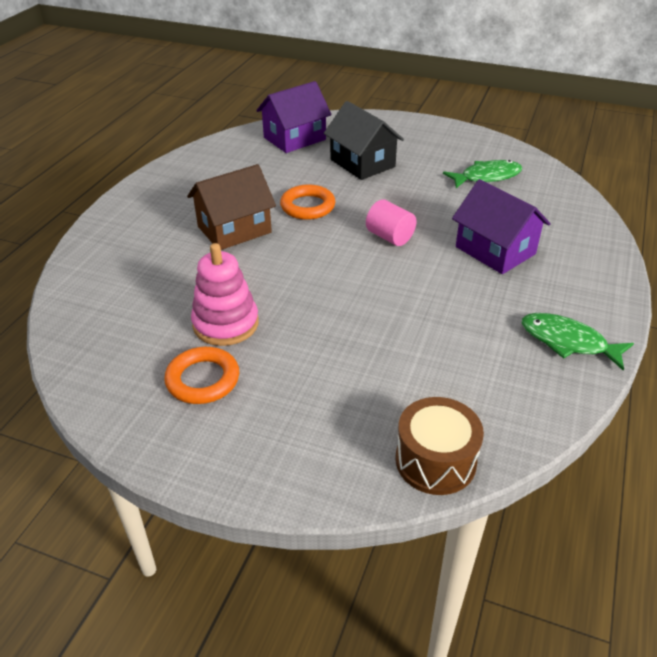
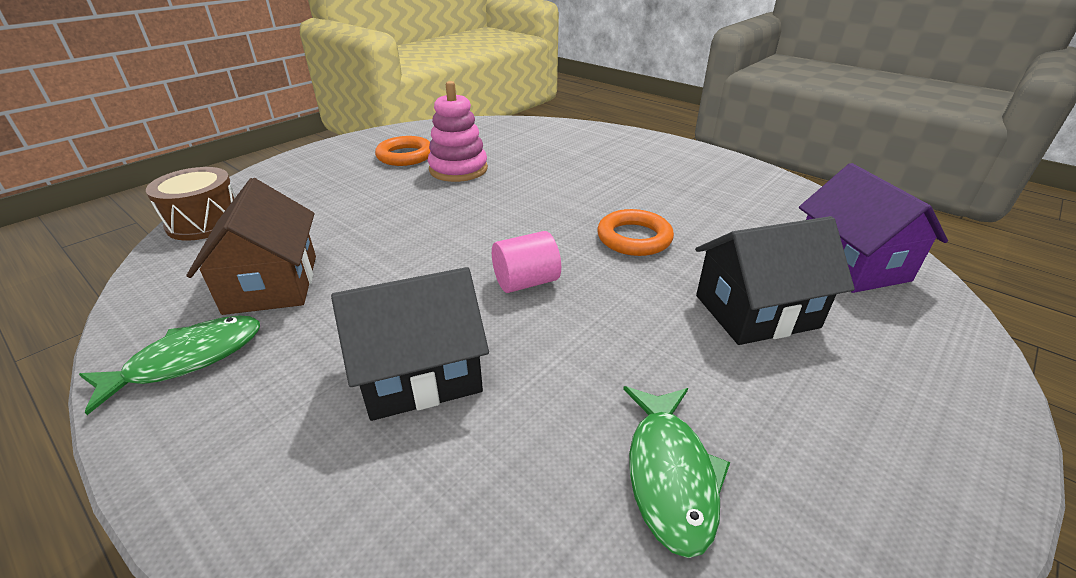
camera: 110 degrees right, 5 degrees down
brown house [187,164,276,250] -> brown house moved to [186,178,316,315]
purple house [452,179,550,274] -> black house [331,267,489,421]

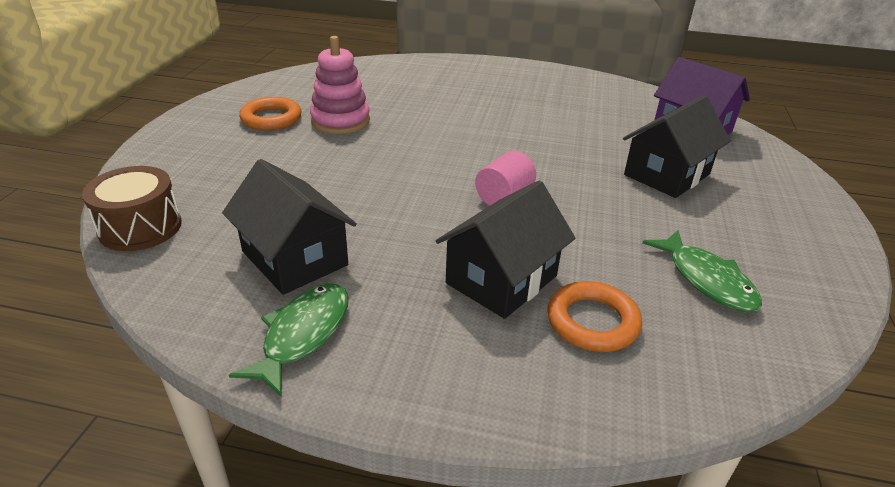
camera: 30 degrees left, 0 degrees up
brown house [186,178,316,315] -> black house [222,159,357,295]
orange ring [597,209,674,256] -> orange ring moved to [547,281,642,352]

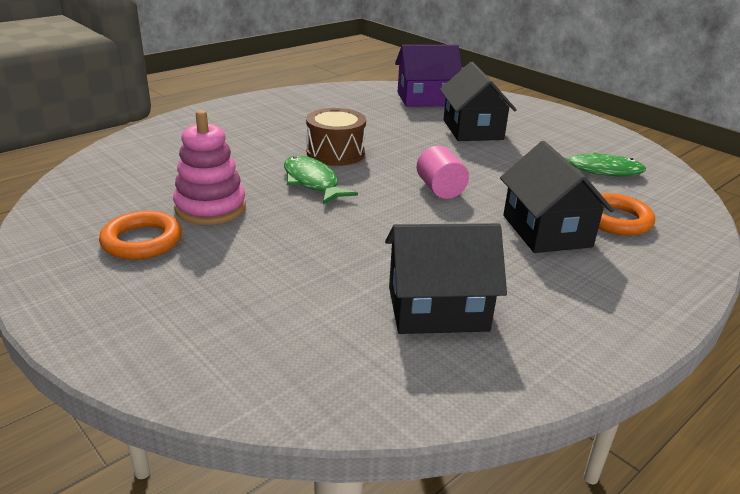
camera: 55 degrees left, 5 degrees down
brown drum [82,166,182,251] -> brown drum moved to [306,108,366,166]
green fish [229,283,348,397] -> green fish moved to [284,155,358,204]

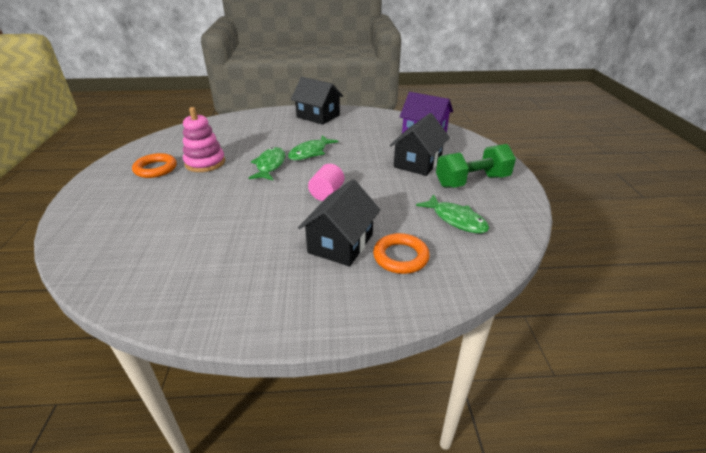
camera: 40 degrees right, 5 degrees up
brown drum [306,108,366,166] -> green fish [288,135,338,160]
black house [385,223,507,334] -> black house moved to [291,77,343,125]
none -> green dumbbell [436,144,516,188]

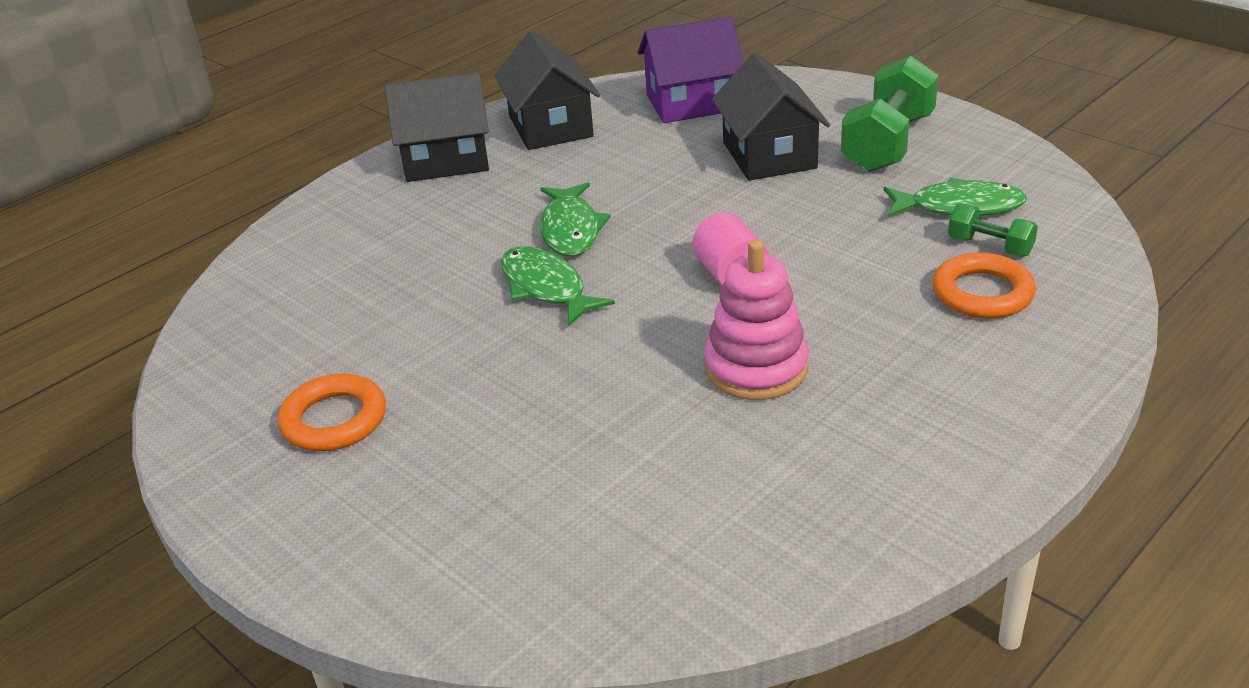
camera: 40 degrees left, 0 degrees up
pink stacking toy [183,107,225,172] -> pink stacking toy moved to [705,240,809,400]
black house [298,179,380,267] -> black house moved to [494,30,600,150]
none -> green dumbbell [948,203,1038,257]

